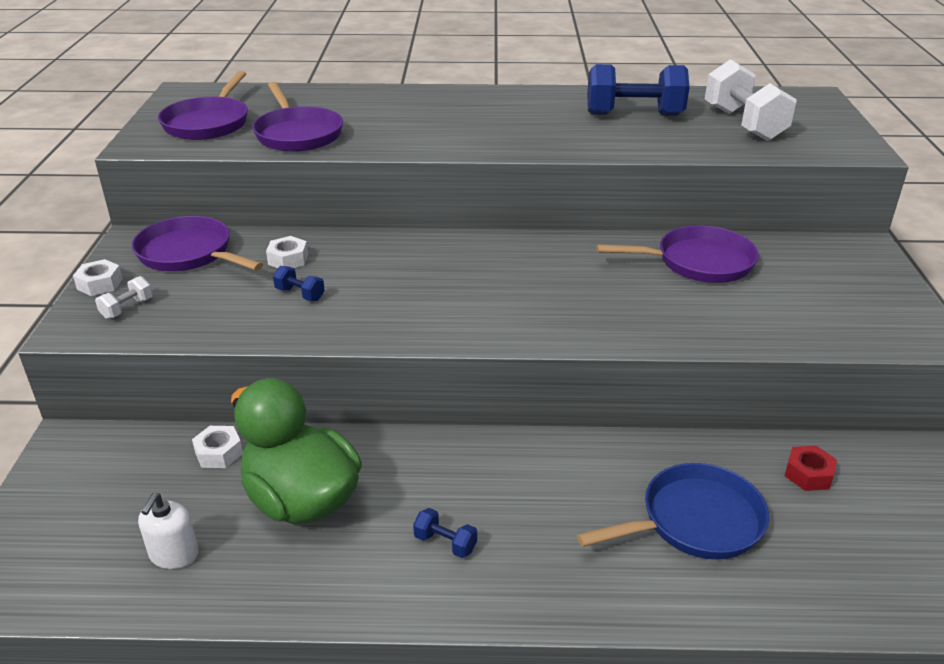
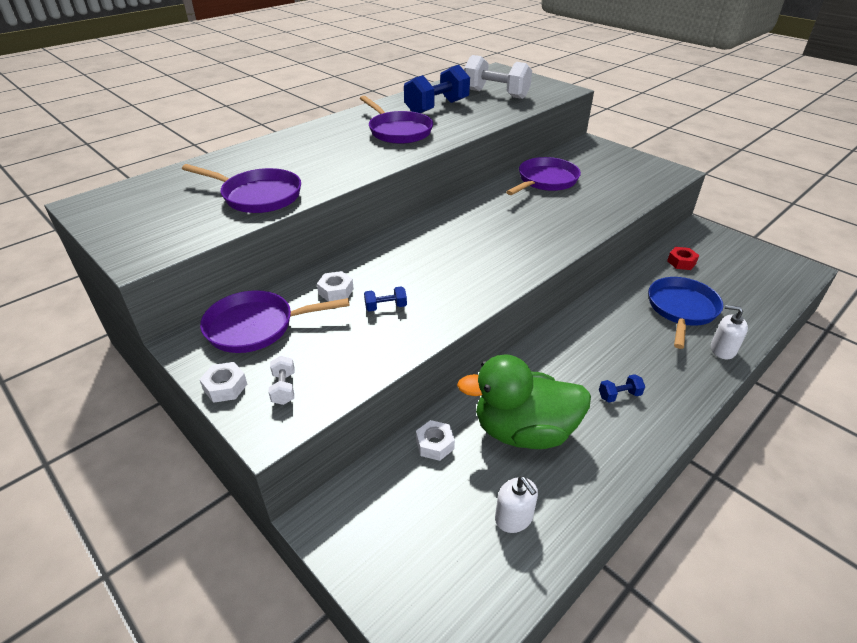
camera: 45 degrees left, 5 degrees up
purple pan [158,71,248,140] -> purple pan moved to [360,96,433,144]
none -> white soap dispenser [711,305,748,359]

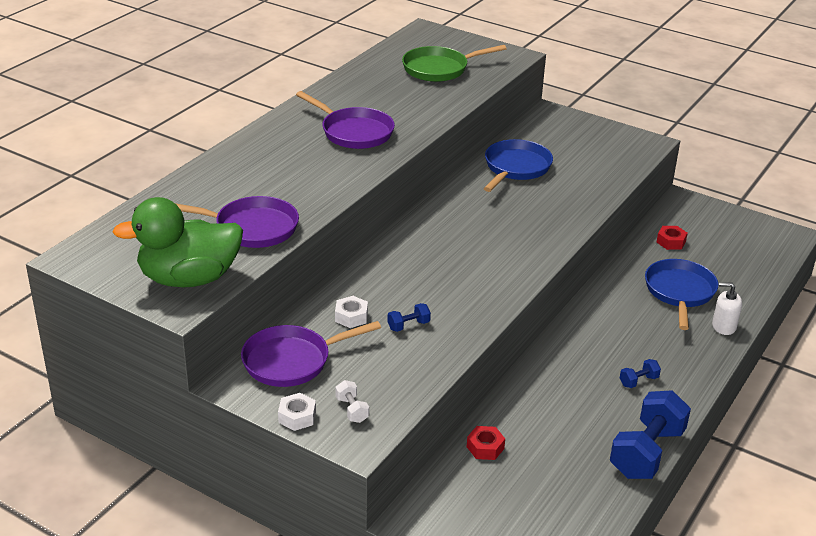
camera: 15 degrees left, 5 degrees down
blue dumbbell [404,65,470,113] -> blue dumbbell moved to [610,390,691,479]
white nut [416,420,455,461] -> red nut [467,426,505,460]
green duck [457,354,591,449] -> green duck moved to [112,197,243,287]
white dumbbell [464,55,532,99] -> green pan [402,45,506,82]
white soap dispenser [495,476,538,533] -> none
purple pan [506,157,581,195] -> blue pan [483,139,553,192]

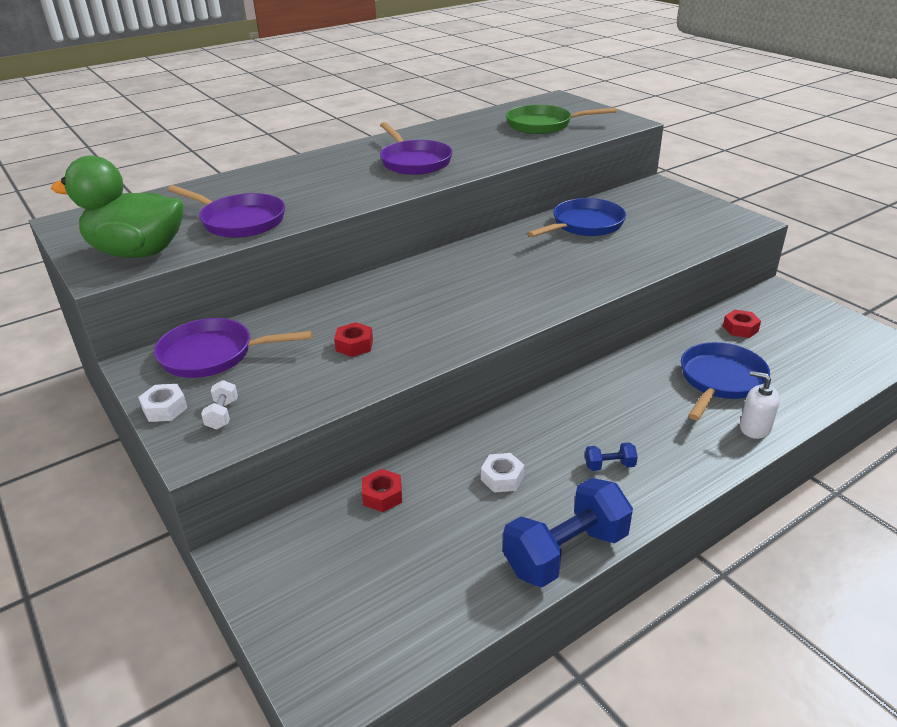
camera: 25 degrees right, 0 degrees up
white nut [335,296,368,328] -> white nut moved to [481,453,524,493]
blue dumbbell [387,303,431,332] -> red nut [334,322,373,357]

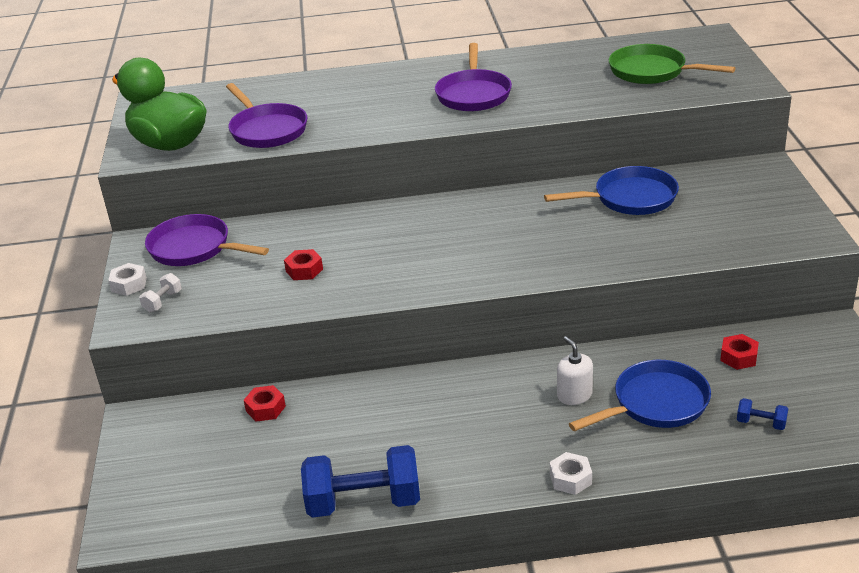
camera: 30 degrees right, 0 degrees up
white nut [481,453,524,493] -> white nut moved to [550,452,592,495]
blue dumbbell [585,442,638,471] -> blue dumbbell moved to [737,398,788,430]
white soap dispenser [740,371,780,439] -> white soap dispenser moved to [557,336,593,405]

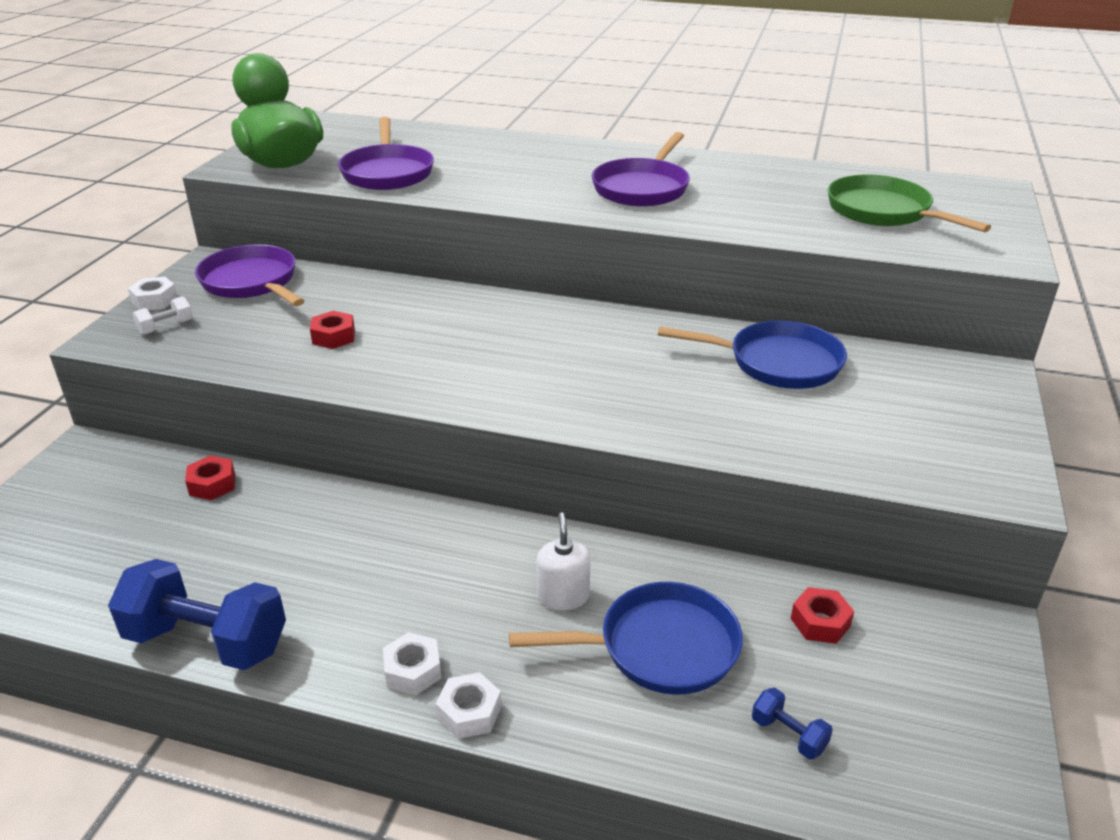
camera: 20 degrees right, 0 degrees up
none -> white nut [383,632,442,695]

